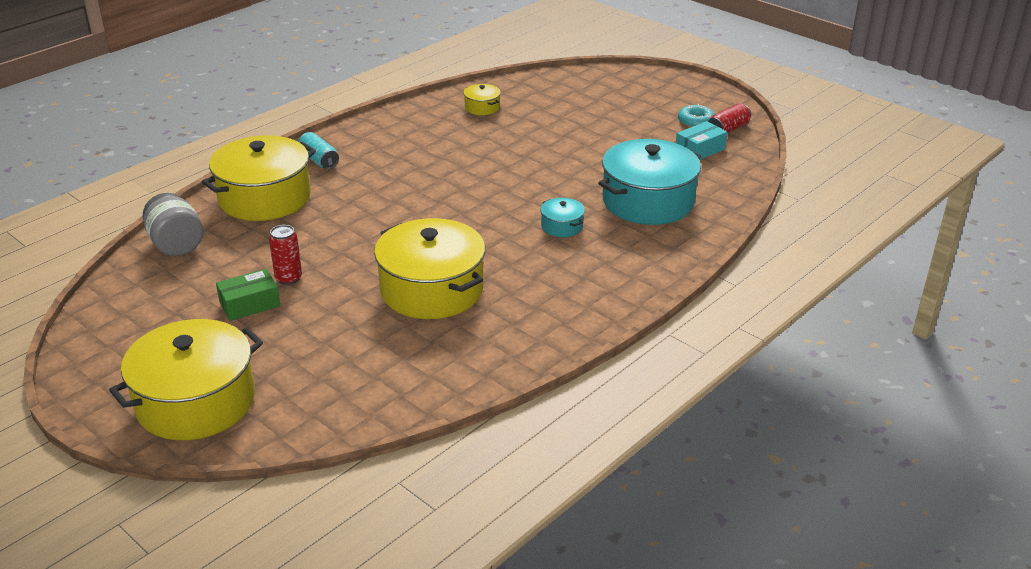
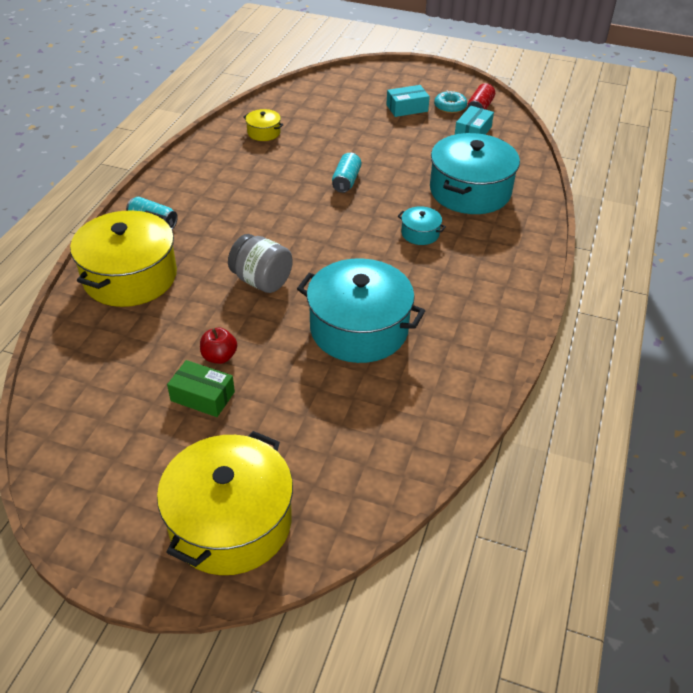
camera: 25 degrees left, 10 degrees up
grey jar [143,193,204,256] -> grey jar moved to [228,234,293,293]
green box [216,269,280,321] -> green box turned 75 degrees clockwise [167,360,235,417]
red can [269,225,302,285] -> red apple [200,328,237,364]
yellow pot [374,218,485,319] -> turquoise pot [297,258,425,363]
none -> turquoise can [332,153,362,193]
none -> turquoise box [386,85,430,117]

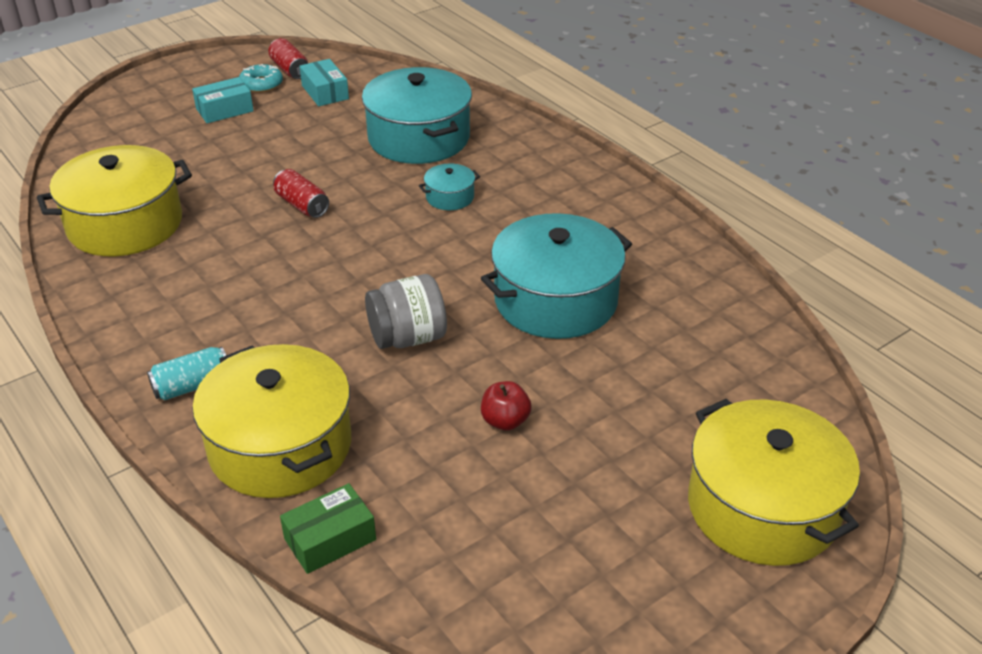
camera: 55 degrees left, 5 degrees down
green box [167,360,235,417] -> green box moved to [280,483,376,574]
yellow pot [243,109,283,141] -> yellow pot [37,145,192,256], size x2.27
turquoise can [332,153,362,193] -> red can [273,169,329,218]
turquoise box [386,85,430,117] -> turquoise box turned 45 degrees clockwise [192,77,254,123]

